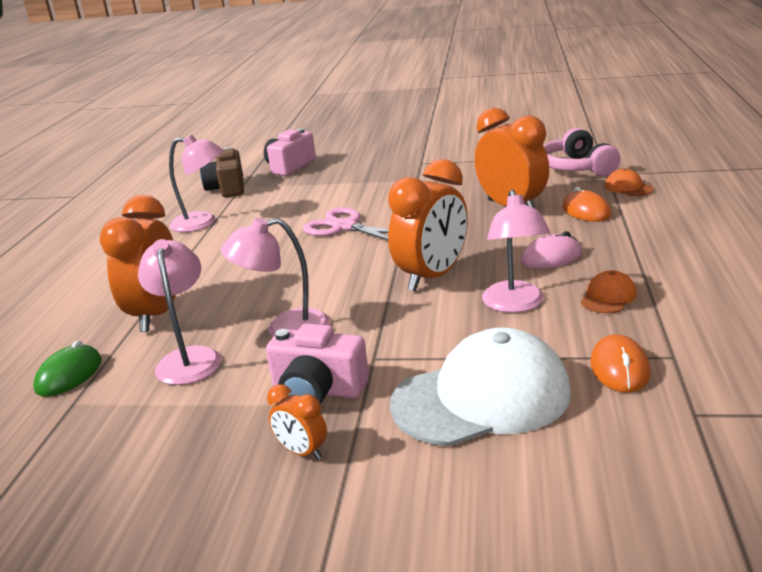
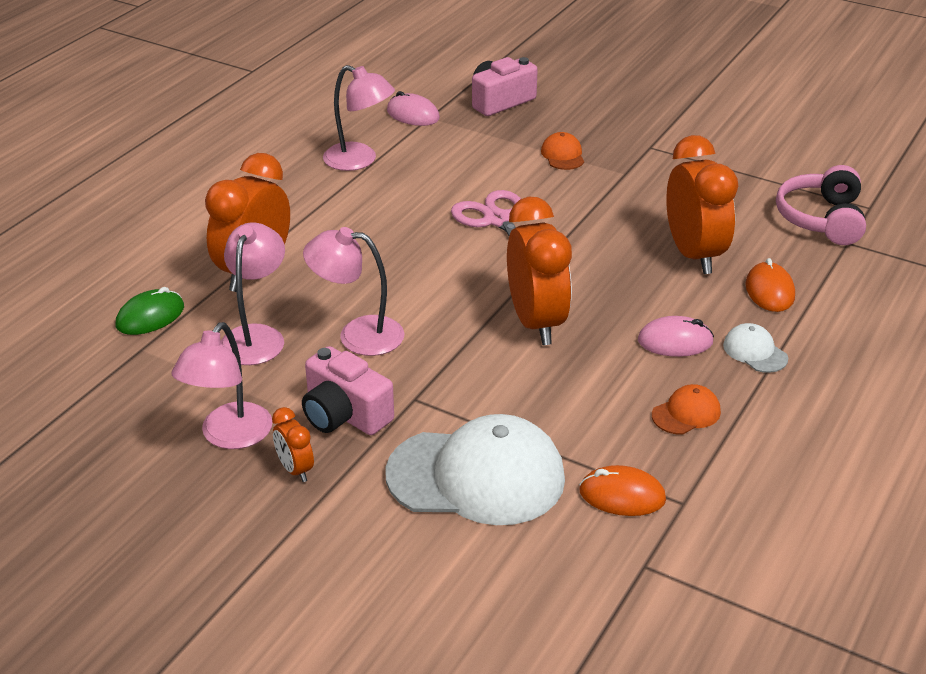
camera: 20 degrees right, 10 degrees up
brown camera [200,147,244,197] -> pink mouse [387,91,440,126]
orange clock [388,159,468,291] -> orange clock turned 75 degrees counterclockwise [507,197,572,345]
pink lamp [482,190,551,313] -> pink lamp moved to [172,322,272,449]
orange mouse [590,334,650,393] -> orange mouse turned 75 degrees clockwise [579,465,666,516]
orange cap [604,168,654,196] -> orange cap moved to [541,132,584,170]
none -> white cap [723,323,788,373]

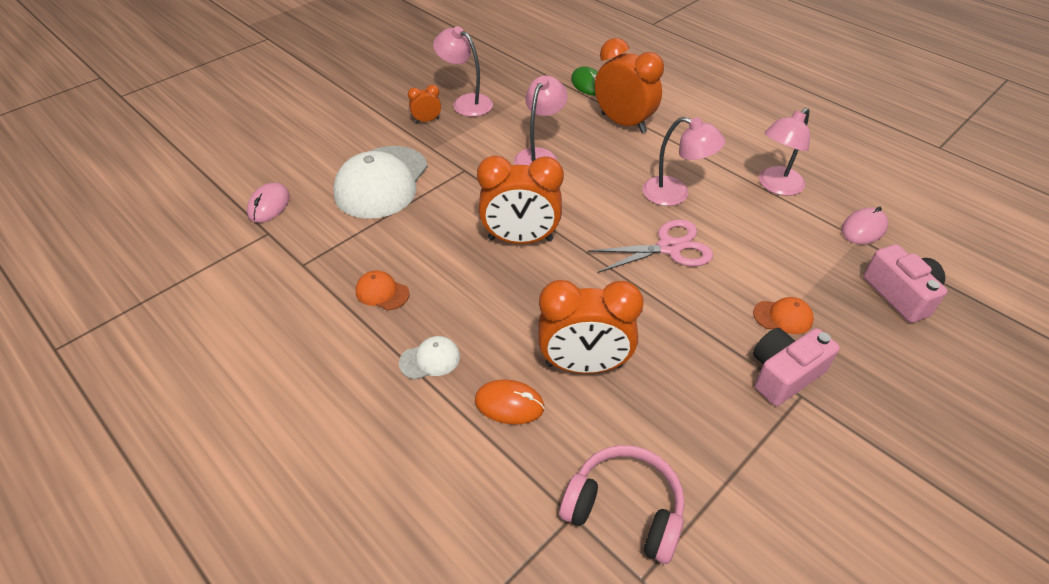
camera: 105 degrees right, 10 degrees up
pink lamp [220,223,285,365] -> pink lamp moved to [643,117,726,206]
pink camera [302,346,394,435] -> pink camera moved to [753,328,840,406]
orange mouse [579,465,666,516] -> none
pink mouse [638,316,714,357] -> pink mouse moved to [247,183,290,223]
orange cap [652,384,721,435] -> orange cap turned 135 degrees clockwise [356,270,410,310]

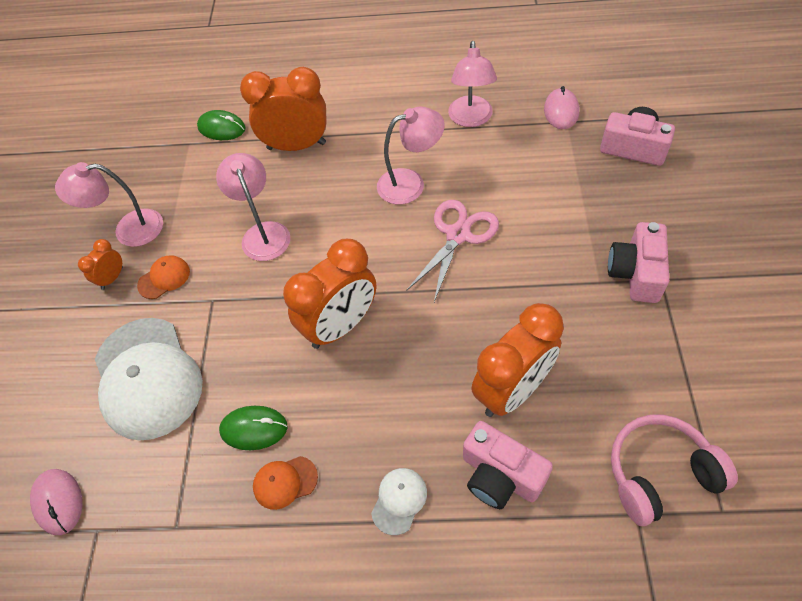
camera: 40 degrees left, 10 degrees up
orange mouse [475,379,545,425] -> pink camera [463,421,553,509]
orange cap [753,297,814,334] -> orange cap moved to [137,255,190,299]
none -> green mouse [219,406,288,450]

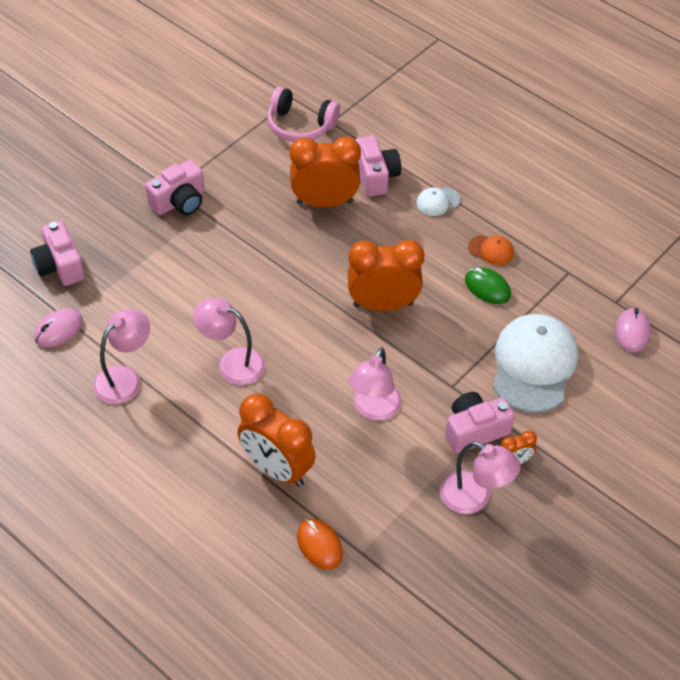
camera: 145 degrees left, 5 degrees down
orange cap [137,255,190,299] -> pink camera [445,392,515,454]
green mouse [197,110,245,140] -> orange mouse [297,518,343,570]
pink scissors [406,200,499,302] -> none

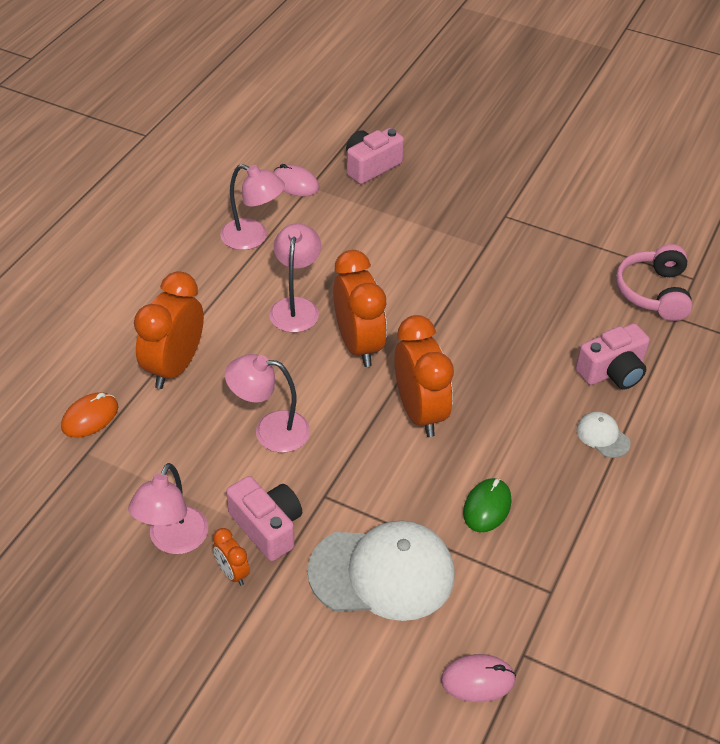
camera: 75 degrees right, 5 degrees down
pink camera [145,160,204,215] -> none
orange clock [290,137,361,207] -> orange clock moved to [333,250,387,367]
orange cap [468,235,514,265] -> none

